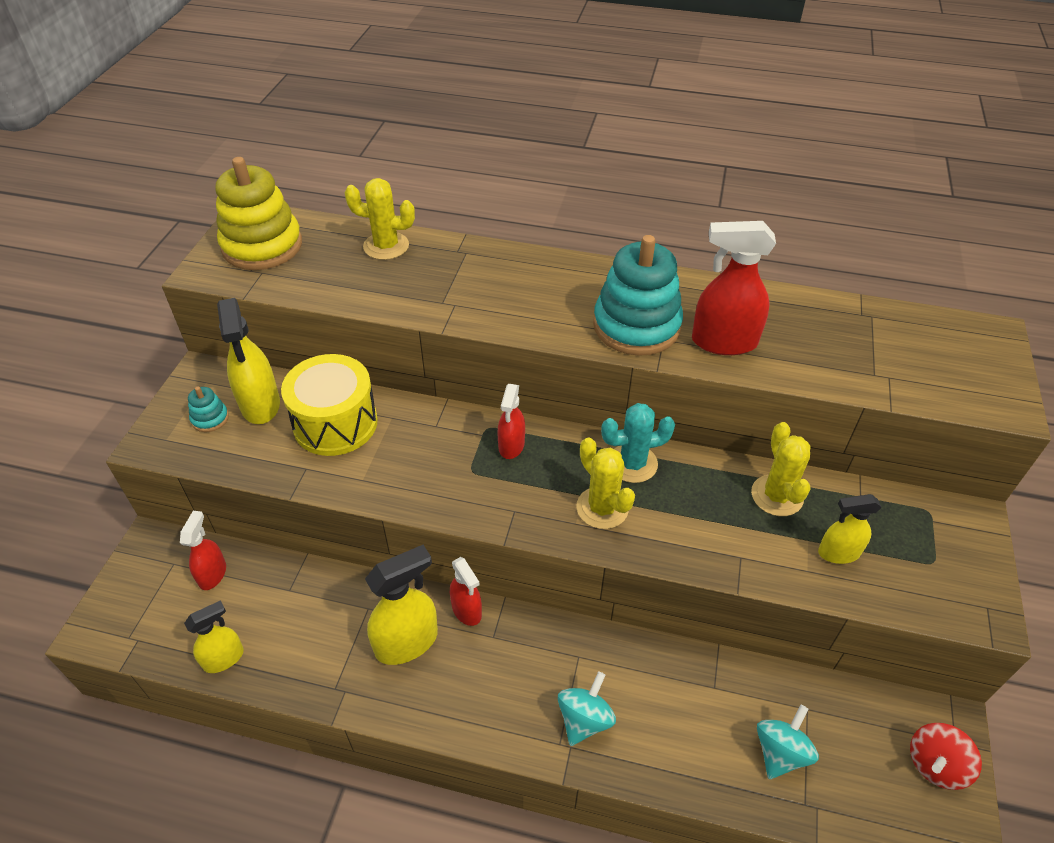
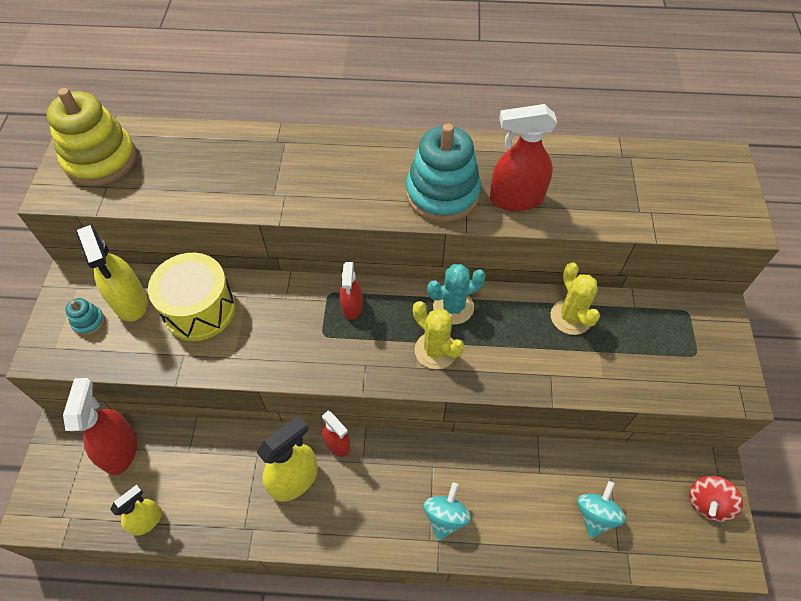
camera: 10 degrees left, 10 degrees up
red spray bottle [180,511,226,590] -> red spray bottle [63,378,137,475], size x1.63
yellow cactus [345,178,415,260] -> none
yellow spray bottle [818,494,882,564] -> none

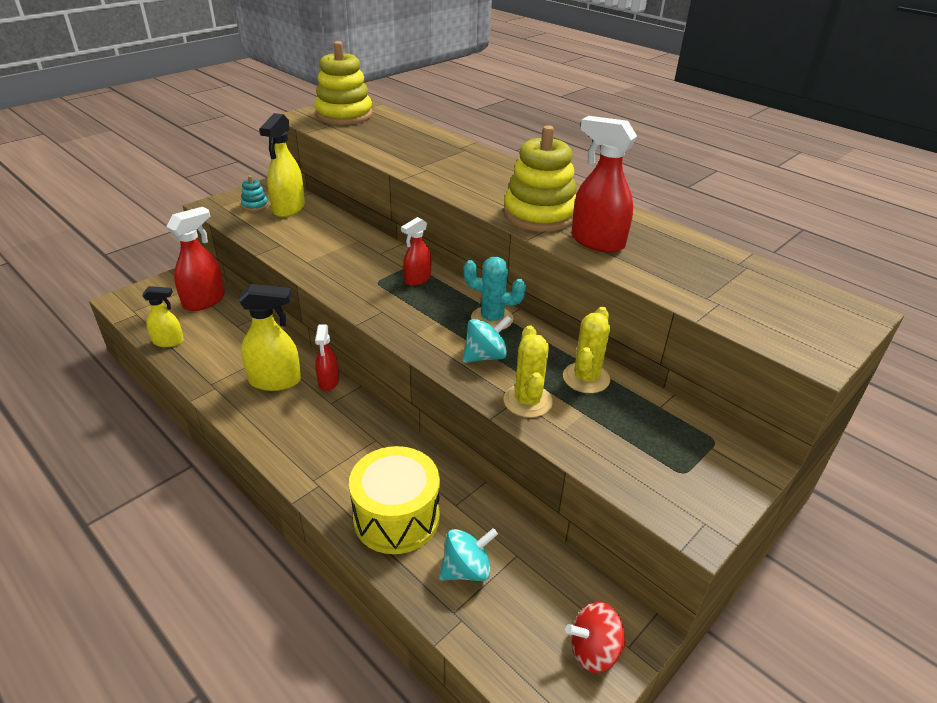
camera: 40 degrees right, 20 degrees down
yellow drum [148,253,236,341] -> yellow drum moved to [349,446,440,554]
turquoise stacking toy [406,124,481,222] -> yellow stacking toy [503,125,576,232]
yellow cactus [413,301,464,370] -> yellow cactus moved to [503,325,553,418]
turquoise spinning top [423,482,471,541] -> turquoise spinning top moved to [463,315,512,363]

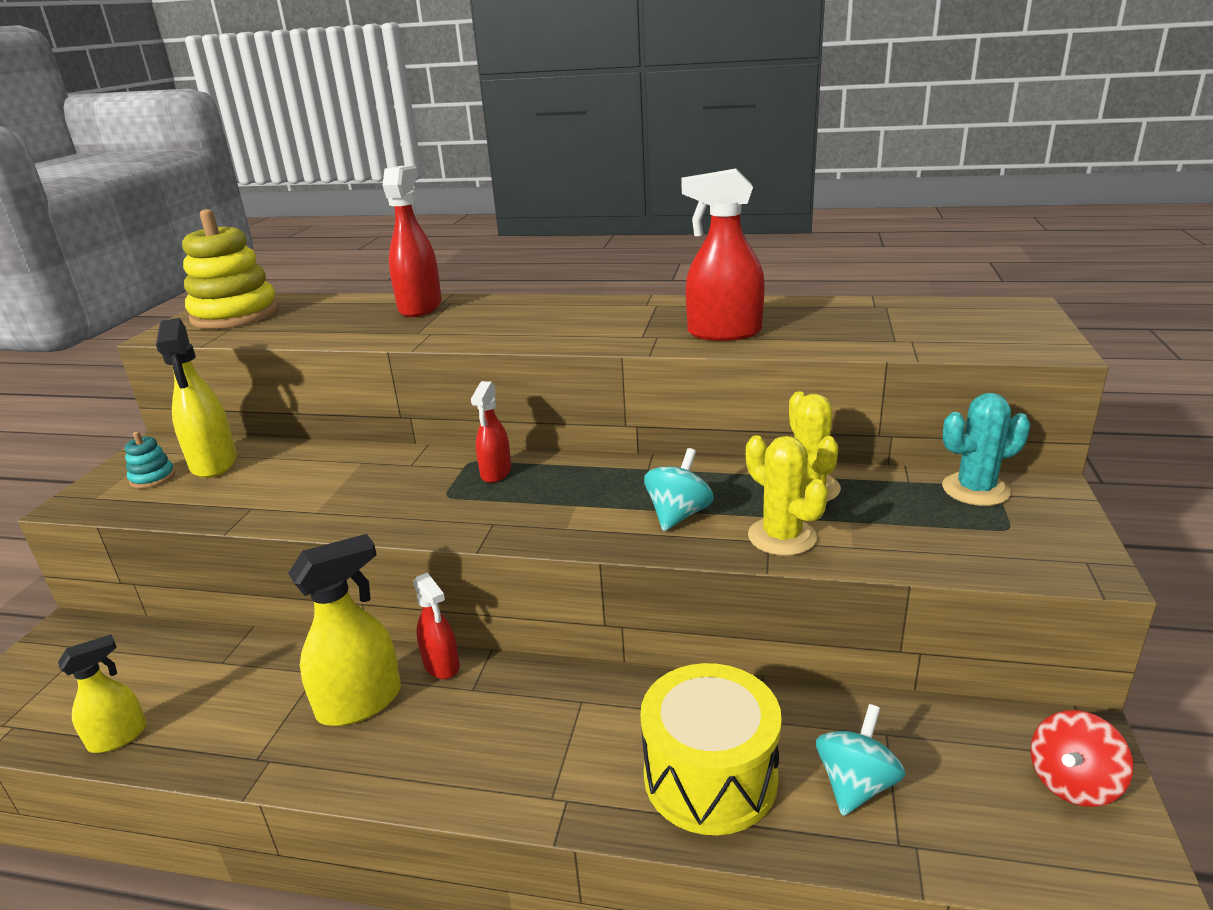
camera: 30 degrees left, 10 degrees down
red spray bottle [166,207,225,311] -> red spray bottle moved to [383,165,442,317]
turquoise cactus [464,257,526,330] -> turquoise cactus moved to [942,393,1030,506]
yellow stacking toy [503,125,576,232] -> none

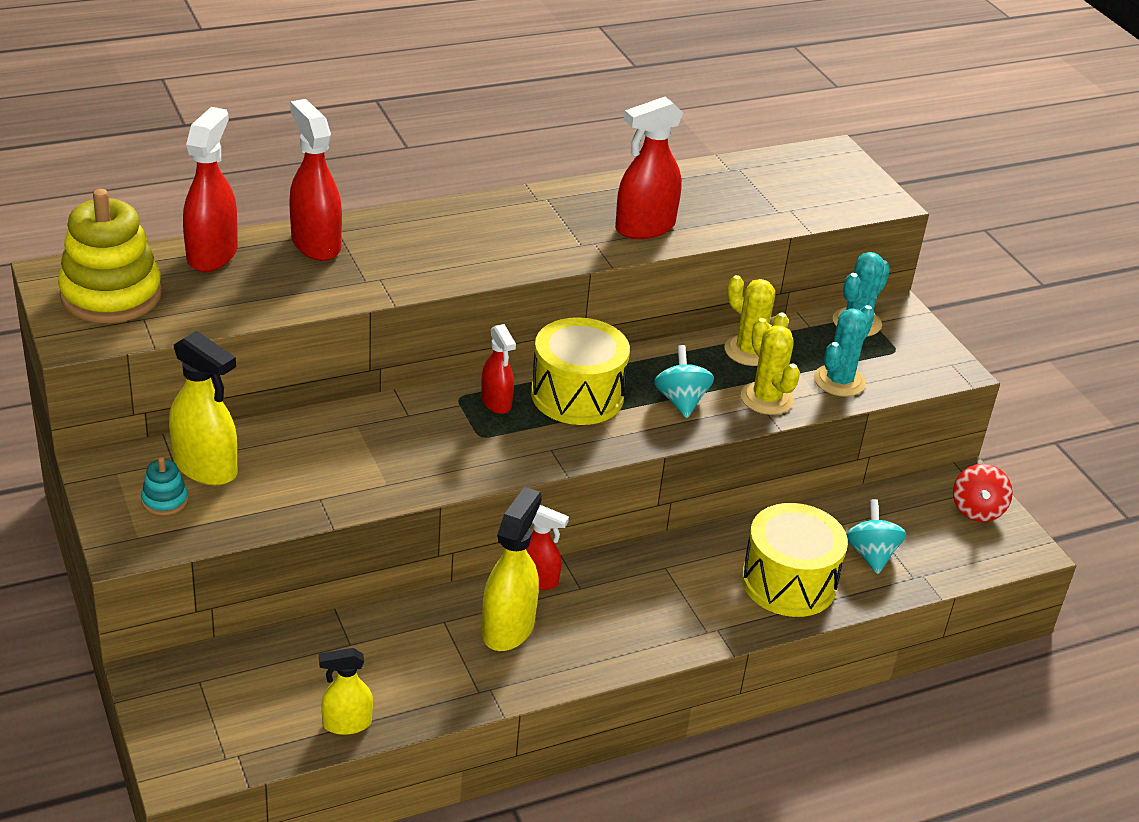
camera: 40 degrees left, 10 degrees up
yellow spray bottle [58,634,147,753] -> yellow spray bottle turned 120 degrees counterclockwise [319,648,373,735]
yellow cactus [746,435,828,556] -> yellow cactus turned 45 degrees clockwise [741,318,800,415]
none -> red spray bottle [183,107,238,272]
none -> yellow drum [531,317,630,425]
none -> turquoise cactus [814,305,875,397]

